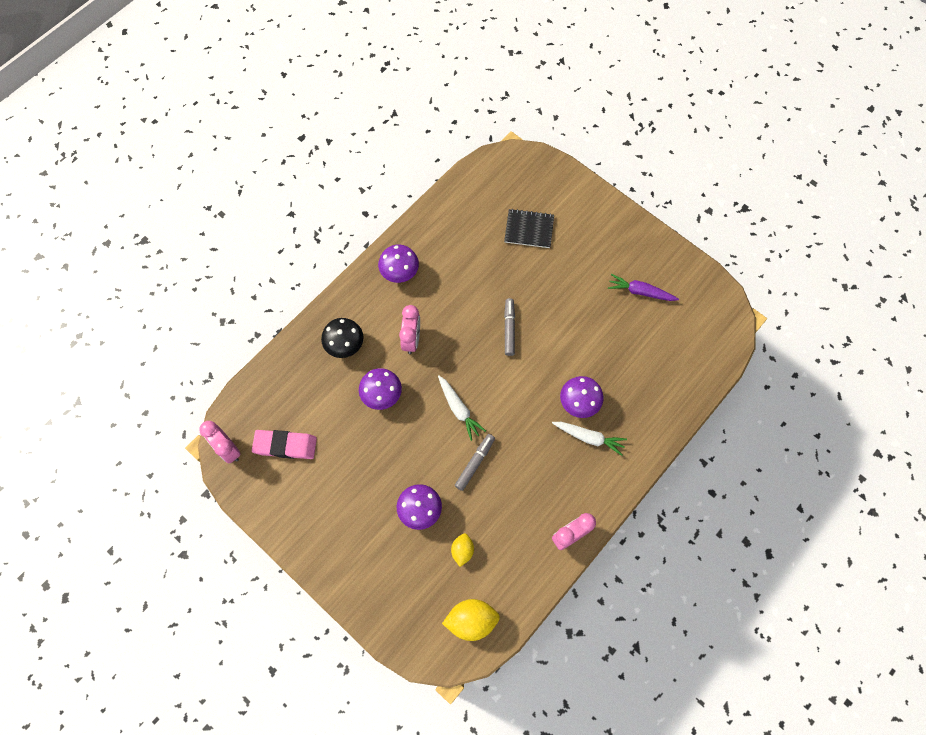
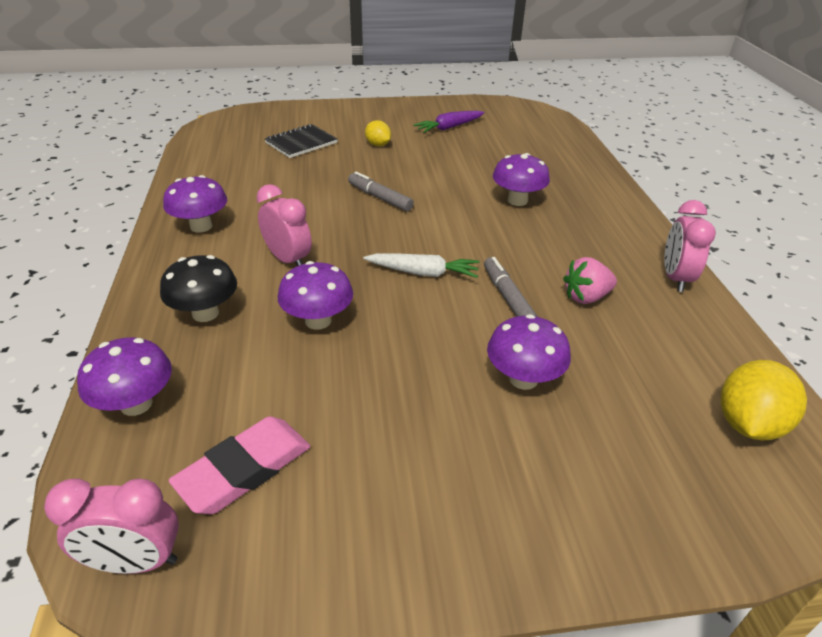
camera: 50 degrees left, 30 degrees down
yellow lemon [451,533,474,567] -> yellow lemon moved to [365,120,391,146]
white carrot [552,422,627,456] -> none
none -> purple mushroom [77,337,172,416]
none -> pink strawberry [563,257,617,304]

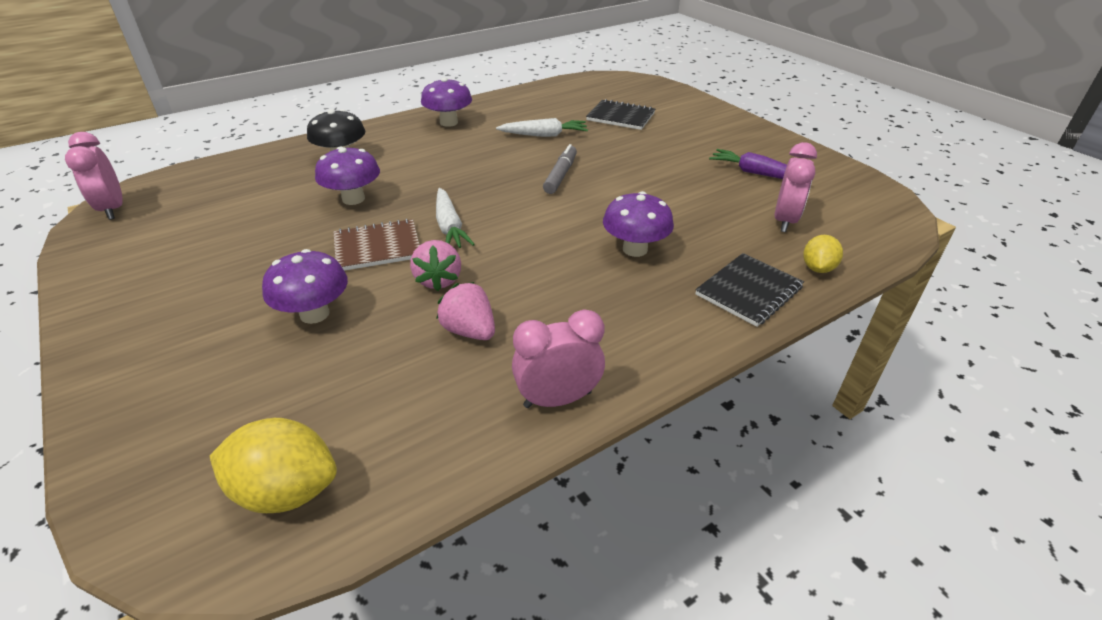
camera: 65 degrees right, 0 degrees up
purple mushroom [77,337,172,416] -> none
pink eraser [169,416,311,514] -> none
pink clock [257,184,312,266] -> pink clock moved to [775,142,817,232]
yellow lemon [365,120,391,146] -> yellow lemon moved to [803,235,843,273]
grey marker [484,257,537,317] -> pink strawberry [410,240,461,291]
none -> brown notebook [333,219,420,271]
none -> white carrot [496,118,588,137]
none -> black notebook [695,253,804,327]

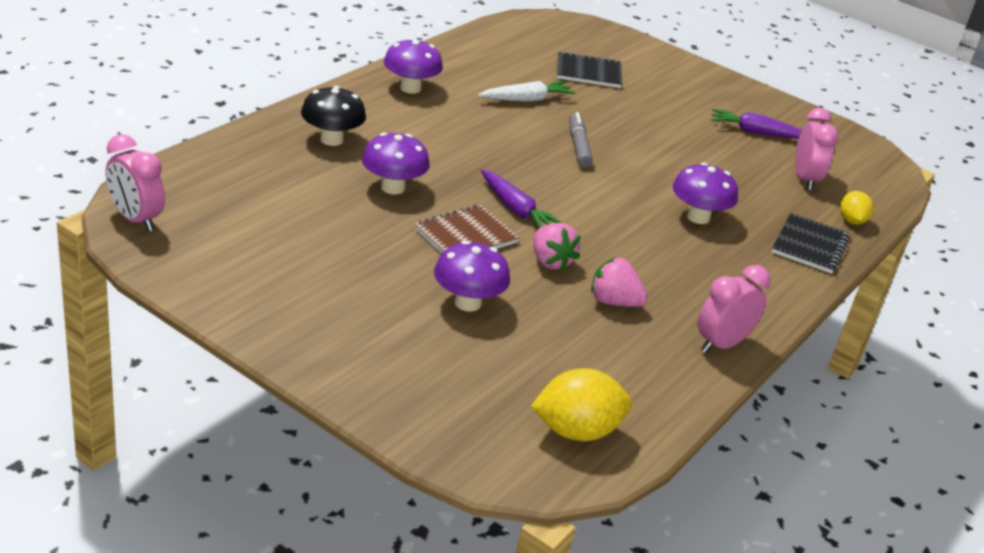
camera: 25 degrees left, 5 degrees down
white carrot [436,188,475,248] -> purple carrot [481,169,562,228]

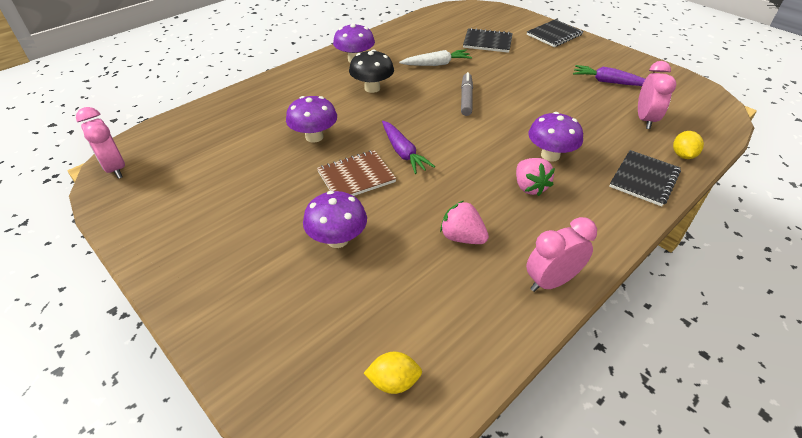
camera: 15 degrees right, 10 degrees up
black mushroom [301,86,366,146] -> black mushroom moved to [349,50,394,93]
yellow lemon [531,368,632,441] -> yellow lemon [364,352,422,394], size x0.60
pink strawberry [533,223,581,271] -> pink strawberry moved to [516,158,555,196]
none -> black notebook [527,19,584,47]

